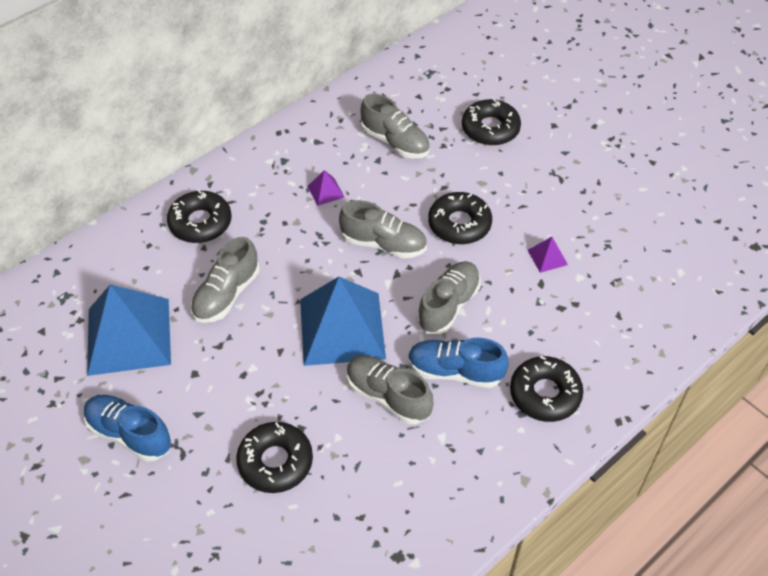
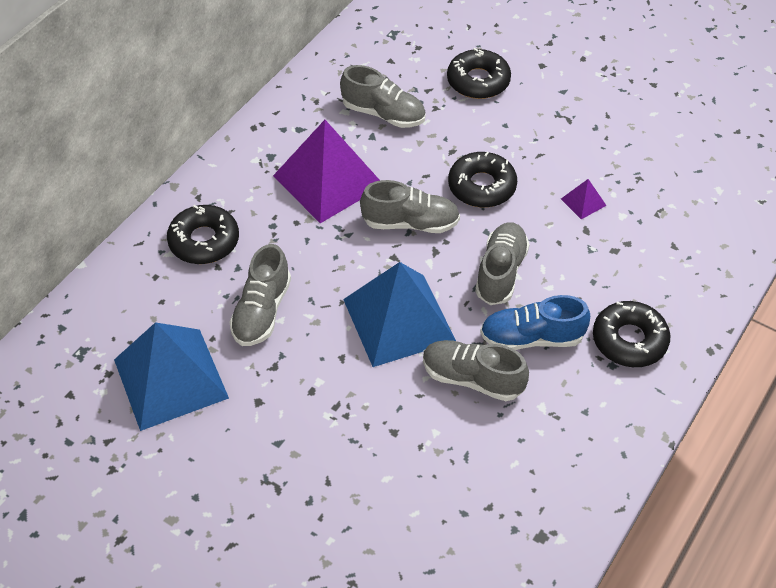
camera: 15 degrees left, 0 degrees up
blue shoe [84,395,172,462] -> none
black donut [236,422,313,493] -> none
purple pyramid [307,170,344,206] -> purple pyramid [273,120,380,223], size x2.49

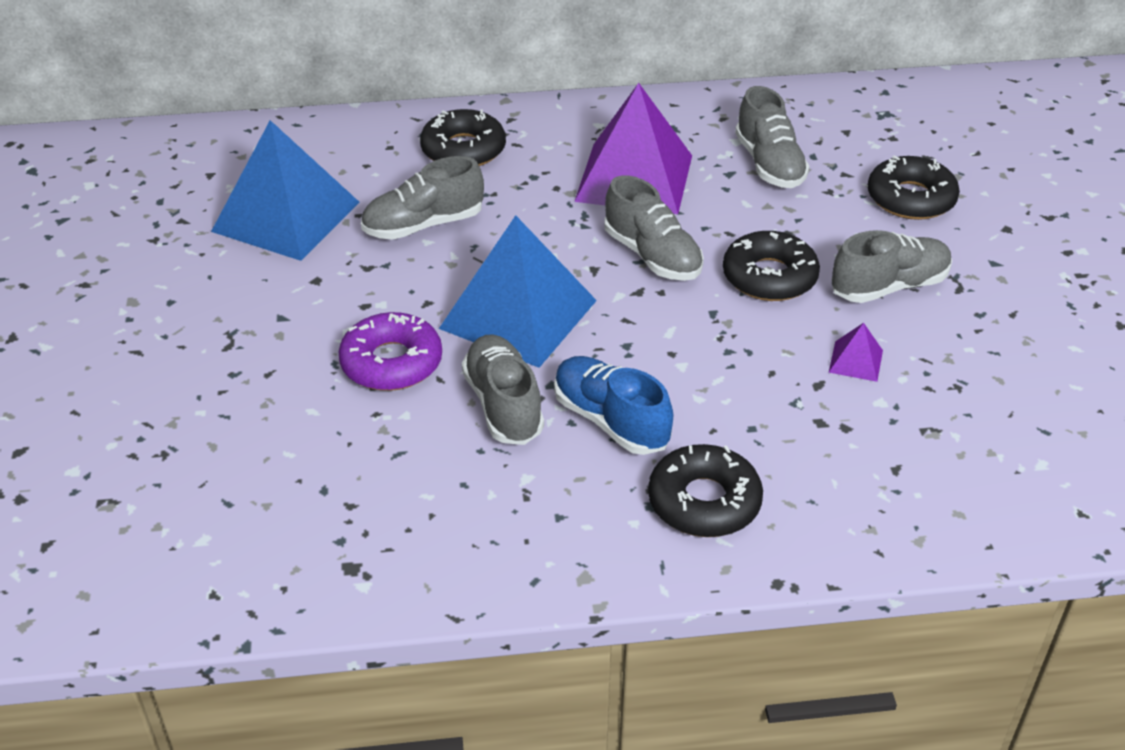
camera: 50 degrees right, 10 degrees down
grey shoe [475,222,529,305] -> grey shoe moved to [831,230,952,303]
none -> purple donut [339,312,442,391]

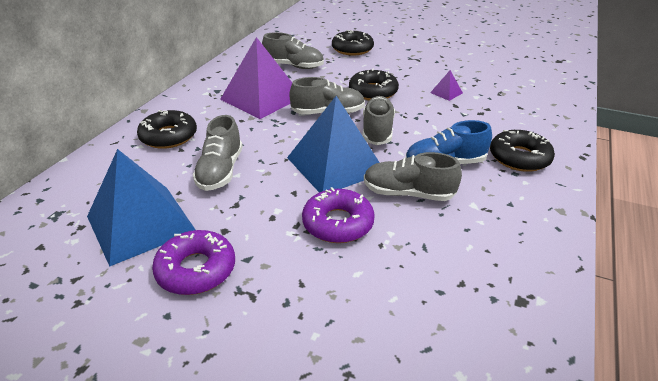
camera: 60 degrees left, 5 degrees down
grey shoe [831,230,952,303] -> grey shoe moved to [363,96,395,145]
none -> purple donut [152,230,235,295]

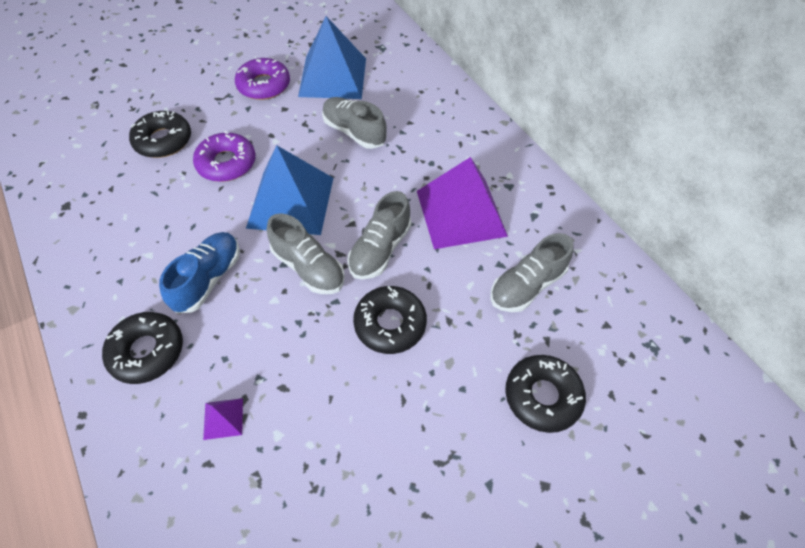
camera: 125 degrees right, 20 degrees up
black donut [137,110,197,149] -> black donut moved to [129,111,191,158]
grey shoe [364,152,462,201] -> none
purple pyramid [430,70,463,101] -> purple pyramid moved to [203,398,243,440]

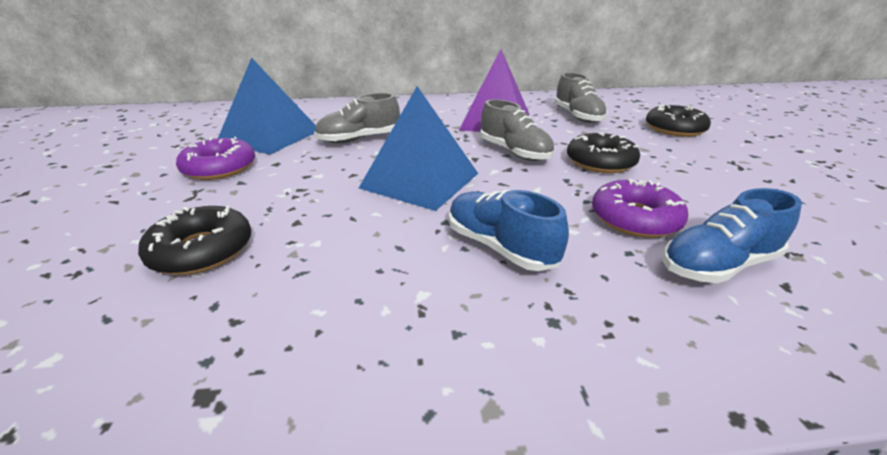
camera: 65 degrees left, 25 degrees down
black donut [102,312,183,384] -> none
purple donut [193,131,255,182] -> purple donut moved to [592,179,688,238]
purple pyramid [203,398,243,440] -> blue shoe [663,188,802,283]
grey shoe [267,213,345,294] -> none

